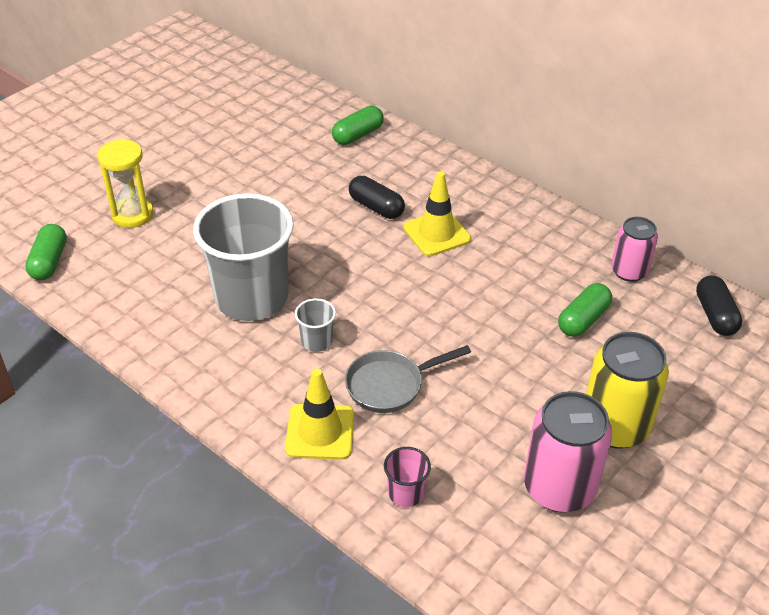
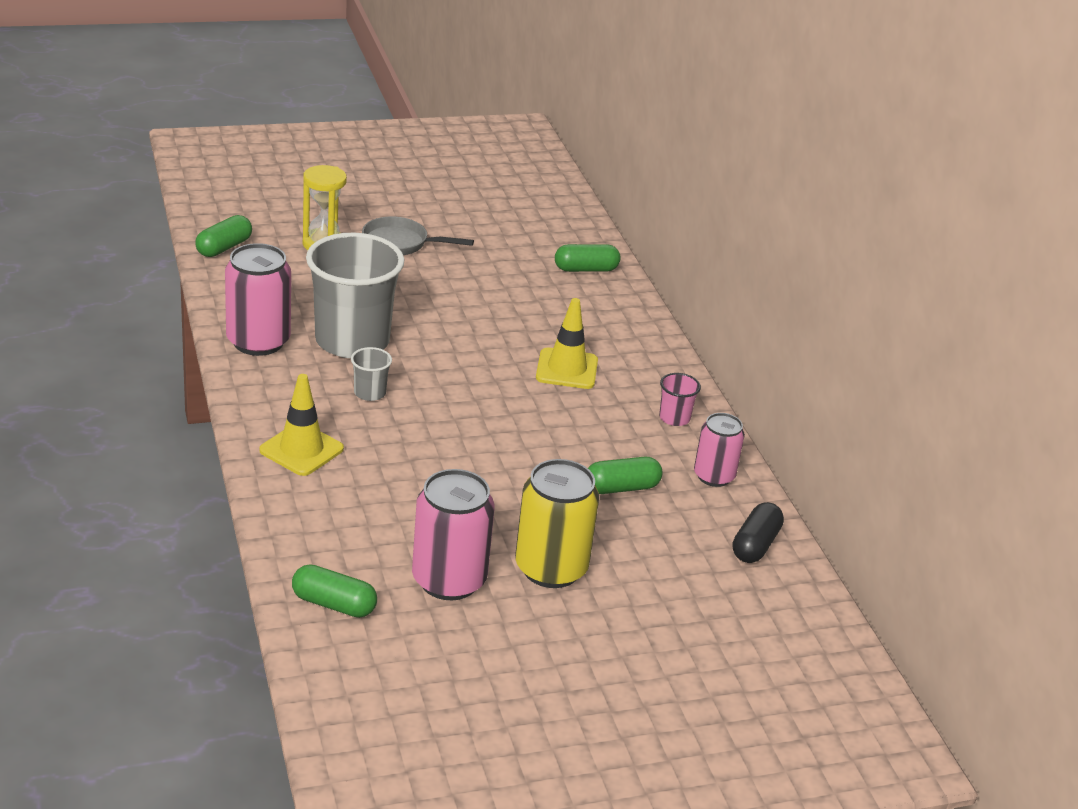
camera: 30 degrees right, 10 degrees down
grey pan [345,345,471,413] -> grey pan moved to [362,216,474,255]
black capsule [349,176,405,219] -> none
pink cup [384,447,431,507] -> pink cup moved to [659,373,701,426]
none -> pink can [225,243,291,356]
none -> green capsule [292,564,377,618]

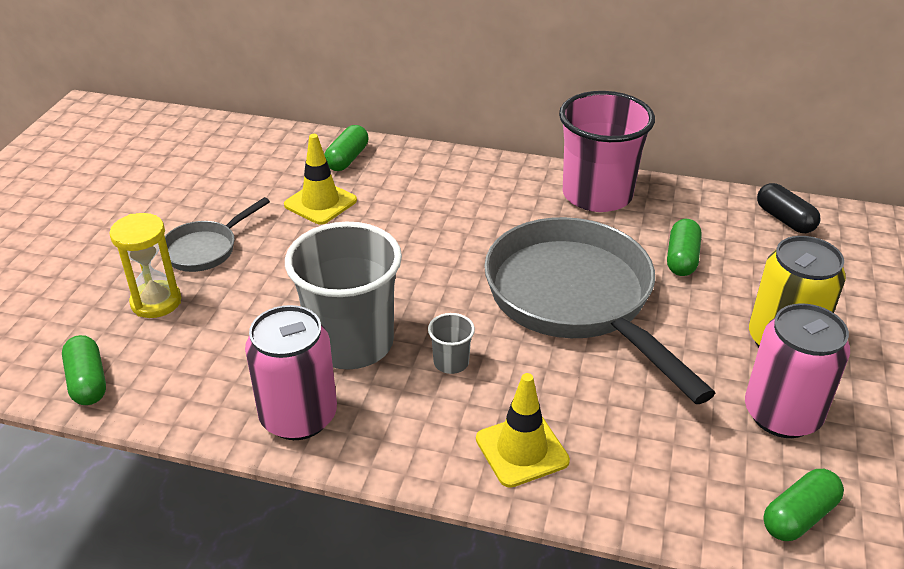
camera: 55 degrees left, 5 degrees up
yellow traffic cone [536,298,598,389] -> yellow traffic cone moved to [284,134,357,224]
pink cup [659,373,701,426] -> pink cup [559,91,655,212], size x2.43
pink can [694,413,745,487] -> none
none -> grey pan [484,217,715,404]

